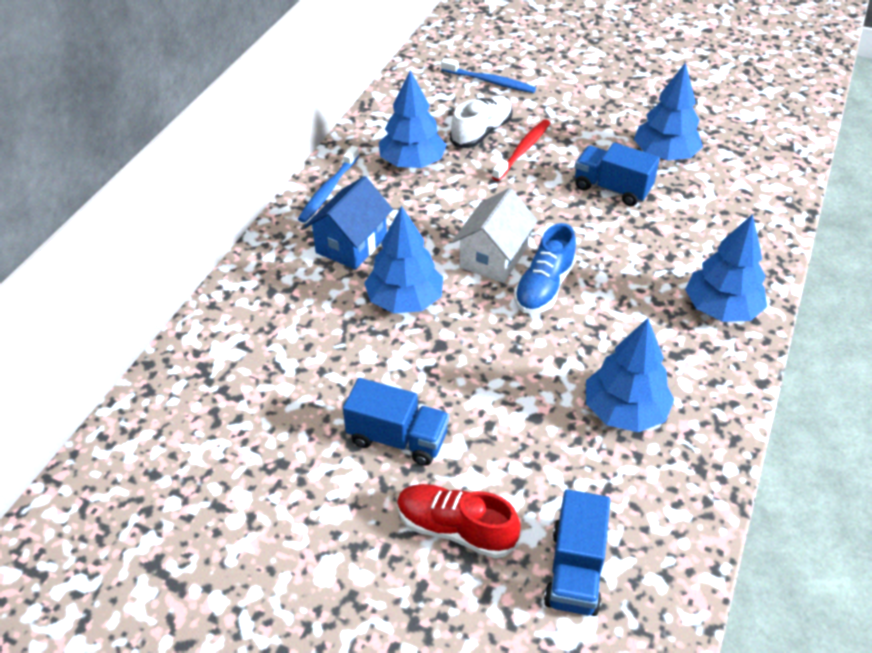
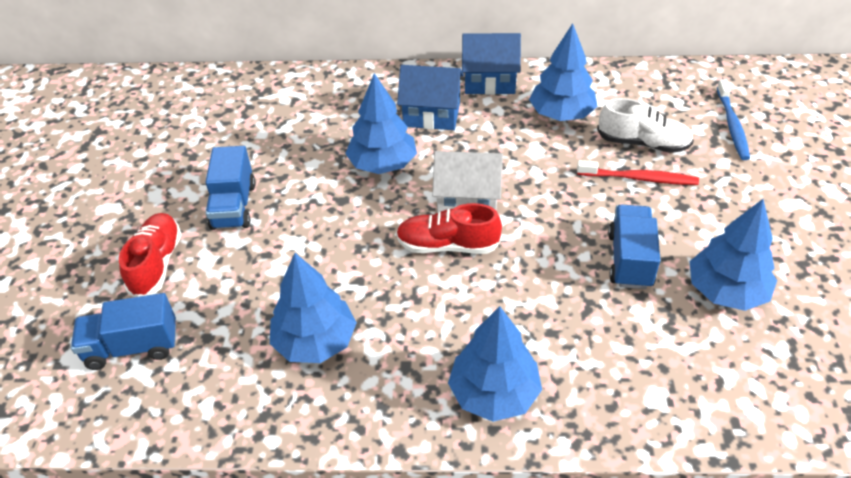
camera: 70 degrees right, 0 degrees up
blue toothbrush [298,146,359,223] -> blue house [462,33,521,95]
blue shoe [514,223,576,314] -> red shoe [396,203,502,254]

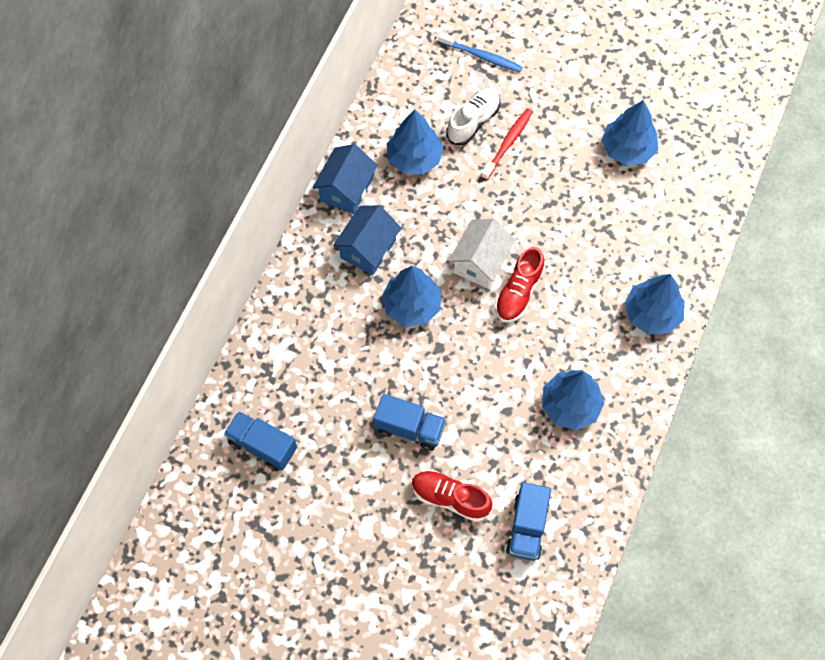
camera: 70 degrees left, 20 degrees up
blue truck [608,204,660,289] -> blue truck moved to [224,411,297,471]

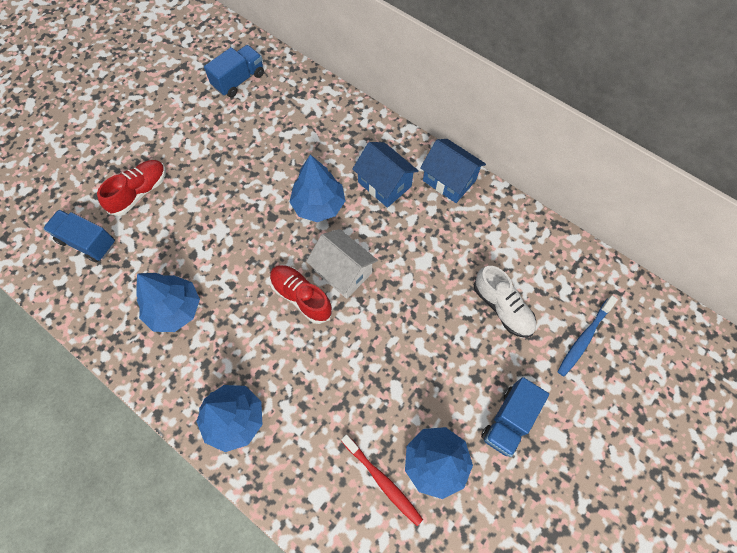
camera: 105 degrees right, 0 degrees up
blue truck [373,394,446,451] -> blue truck moved to [481,377,549,457]
blue tree [387,110,444,175] -> none
red toothbrush [481,108,533,180] -> red toothbrush moved to [341,434,423,526]

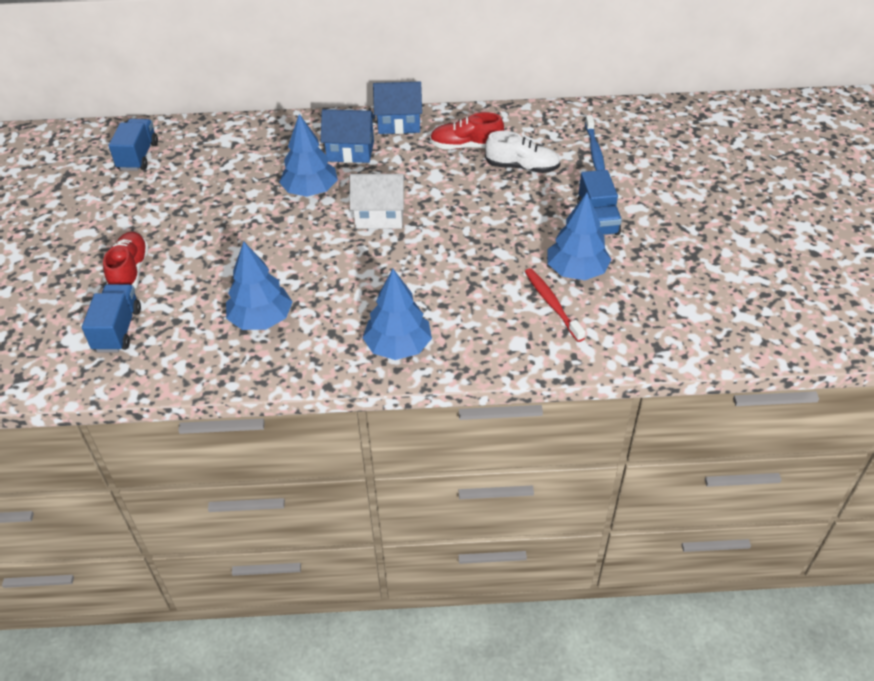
camera: 40 degrees left, 20 degrees down
blue truck [43,210,115,263] -> blue truck turned 105 degrees clockwise [82,284,141,352]
red shoe [270,265,333,324] -> red shoe moved to [430,112,504,149]
red toothbrush [341,434,423,526] -> red toothbrush turned 120 degrees counterclockwise [525,268,585,342]

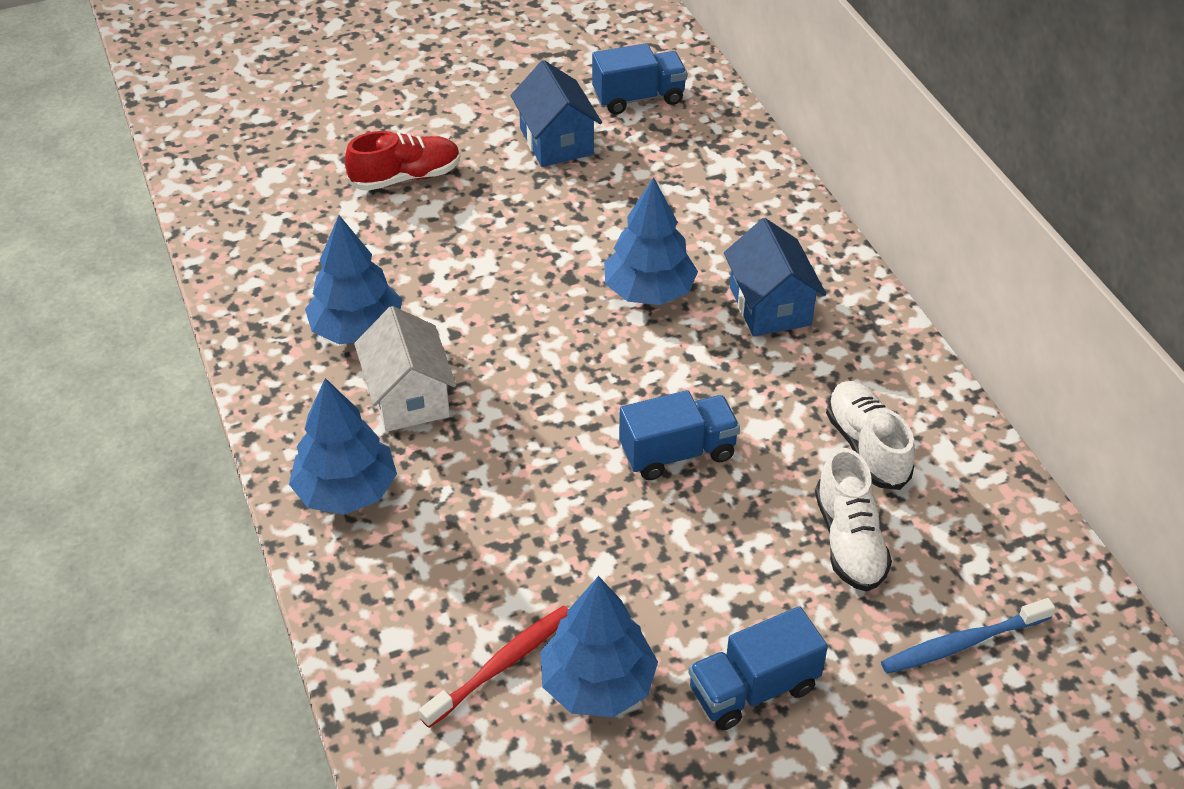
camera: 70 degrees right, 0 degrees up
blue truck [82,284,141,352] -> blue truck moved to [619,390,740,480]
white house [350,174,406,229] -> white house moved to [354,306,456,432]
blue house [373,82,422,134] -> blue house moved to [510,60,602,167]
red shoe [430,112,504,149] -> white shoe [826,381,915,490]

